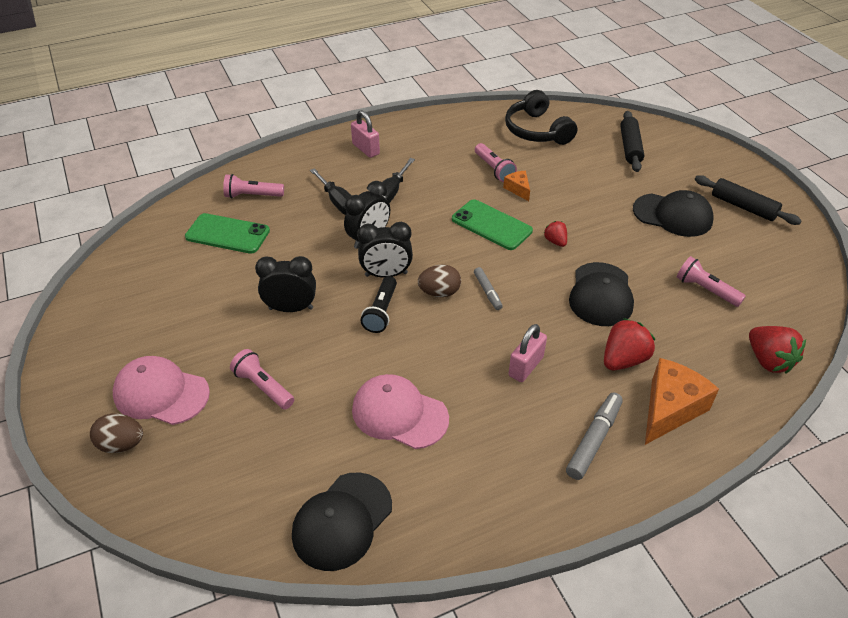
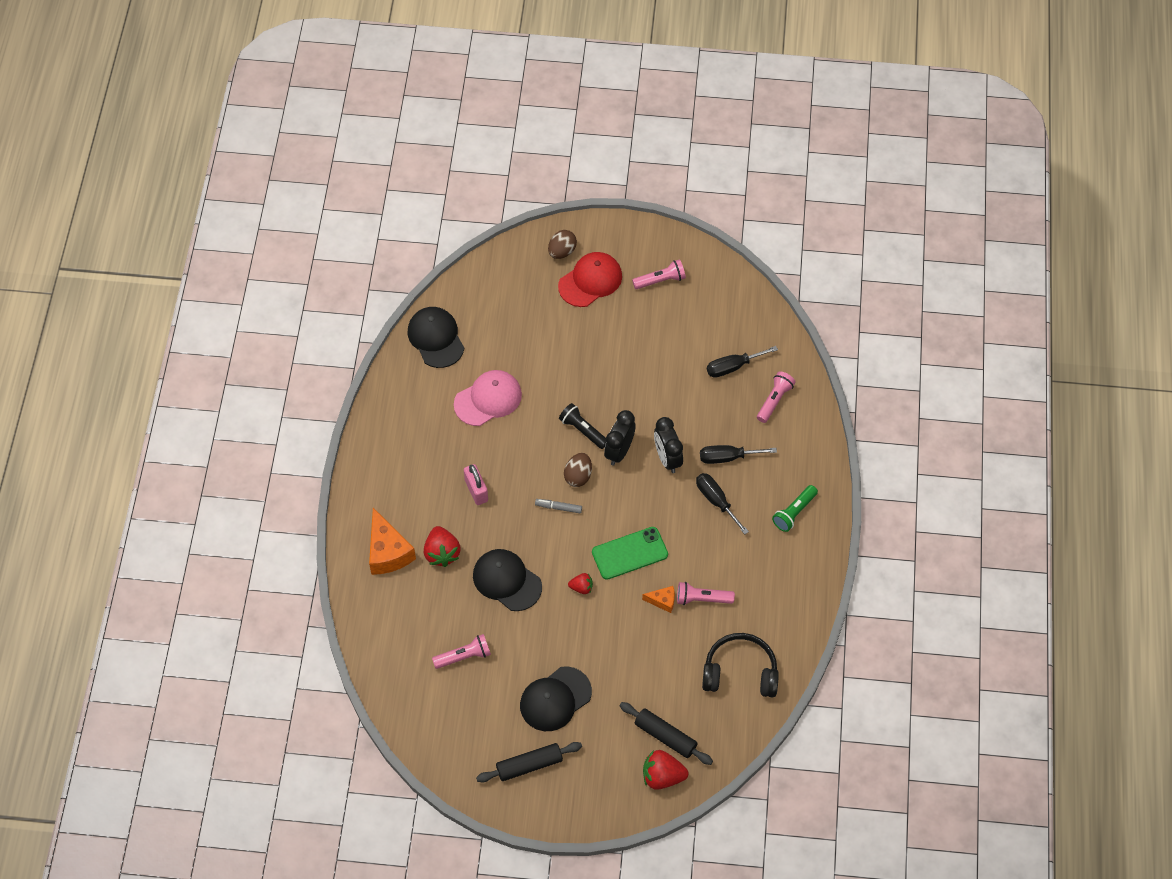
camera: 120 degrees right, 15 degrees up
pink cap [113,356,210,425] -> red cap [558,252,622,307]
green phone [185,213,270,254] -> black screwdriver [707,346,778,378]
pink flashlight [230,349,294,410] -> pink flashlight moved to [632,259,686,289]
black clock [255,256,316,312] -> none
pink padlock [351,110,380,158] -> green flashlight [772,485,818,532]
grey marker [566,393,623,480] -> none
red strawberry [749,326,806,373] -> red strawberry moved to [643,750,689,790]

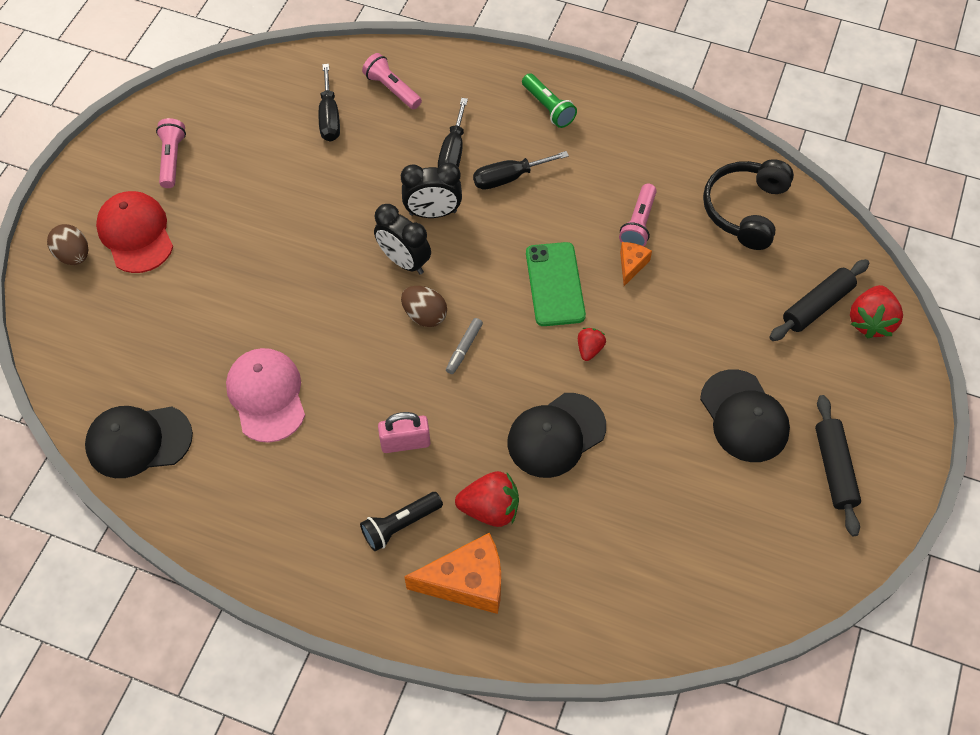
camera: 75 degrees left, 0 degrees up
pink flashlight [432,634,491,669] -> none
black flashlight [559,403,606,449] -> black flashlight moved to [360,492,443,551]

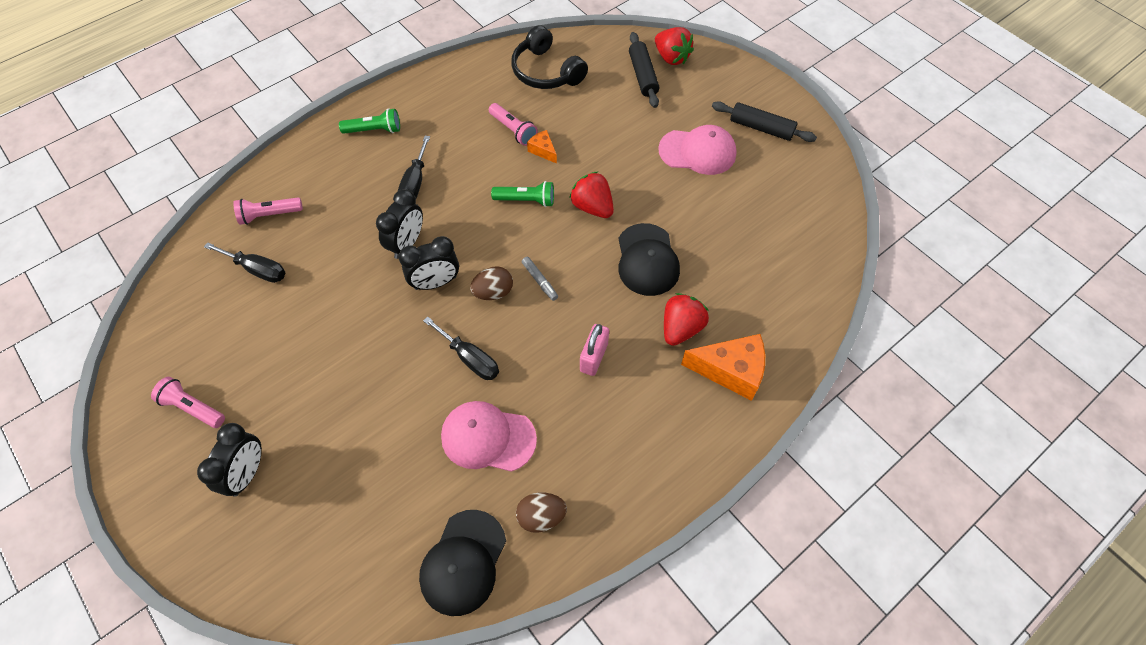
camera: 60 degrees left, 0 degrees up
brown egg [47,224,88,265] -> brown egg moved to [516,493,567,533]
red cap [96,191,173,273] -> black clock [197,423,262,497]
black flashlight [360,492,443,551] -> none
orange cheese [404,532,501,614] -> orange cheese turned 75 degrees clockwise [681,334,765,401]
black screwdriver [438,98,468,168] -> black screwdriver moved to [423,316,499,380]
green phone [526,242,586,326] -> green flashlight [491,181,554,207]
red strawberry [578,328,606,361] -> red strawberry [569,171,614,218], size x1.76
black cap [700,369,790,462] -> pink cap [658,125,737,175]

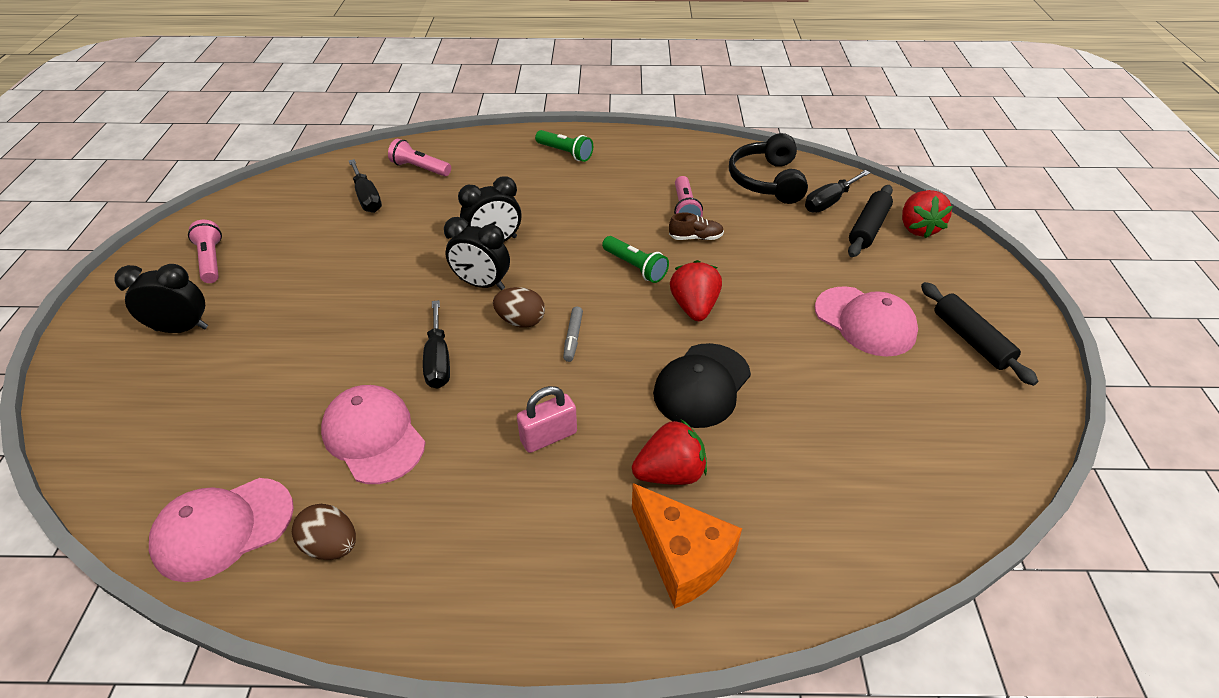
camera: 40 degrees right, 15 degrees down
black clock [197,423,262,497] -> black clock turned 150 degrees counterclockwise [114,264,208,333]
black screwdriver [398,136,430,198] -> black screwdriver moved to [805,170,870,213]
black cap [419,510,506,616] -> pink cap [149,478,294,582]
orange cheese [527,130,557,164] -> brown shoe [669,212,724,240]

